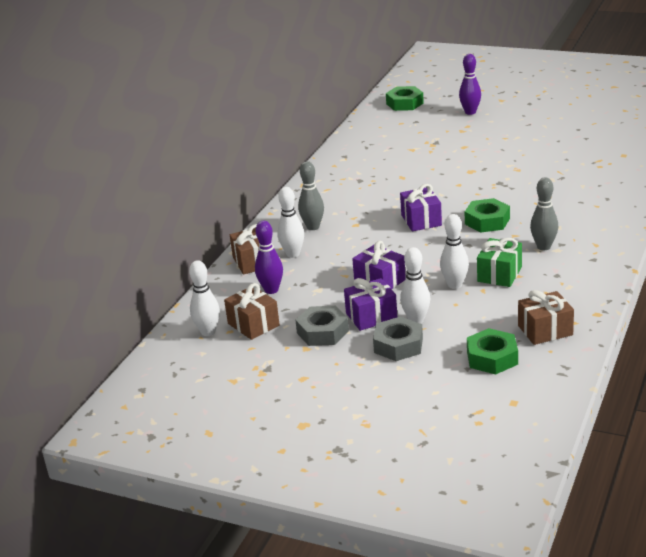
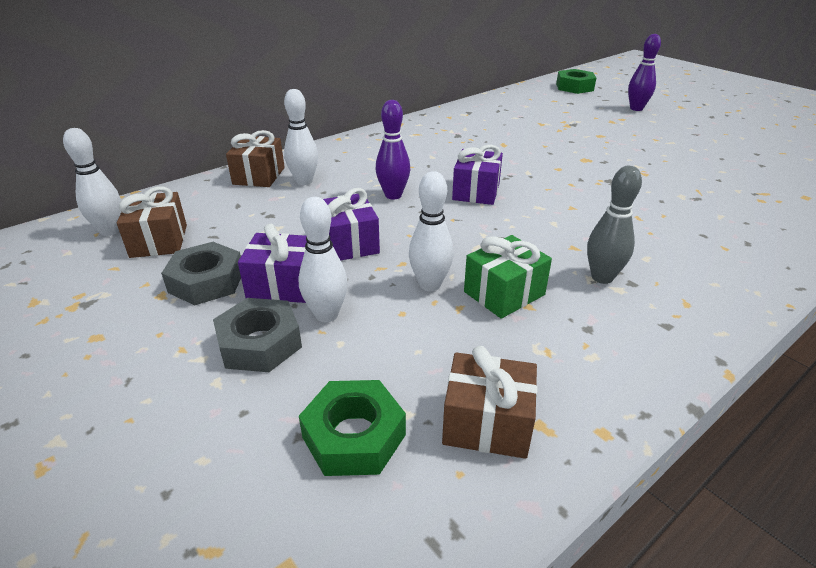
camera: 25 degrees right, 5 degrees up
purple bowling pin [255,221,283,294] -> purple bowling pin moved to [376,100,410,199]
grey bowling pin [298,161,324,230] -> none
green nut [465,198,510,233] -> none

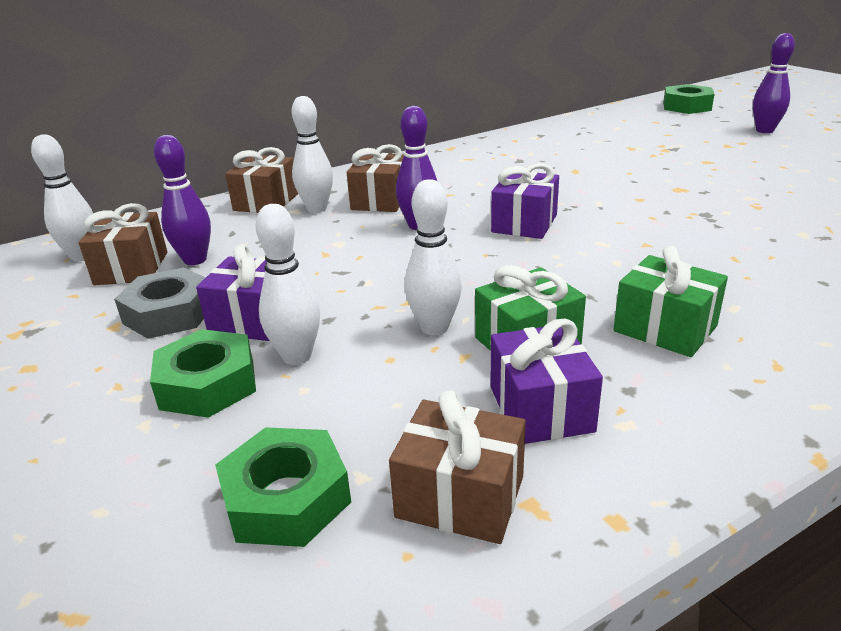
camera: 10 degrees right, 5 degrees down
grey nut [213,298,302,372] -> green nut [150,329,256,418]
purple gift [323,188,380,260] -> purple gift moved to [490,319,603,444]
grey bowling pin [587,166,642,284] -> green gift [613,246,728,357]
none -> purple bowling pin [154,135,211,265]
none -> brown gift [347,144,404,212]

